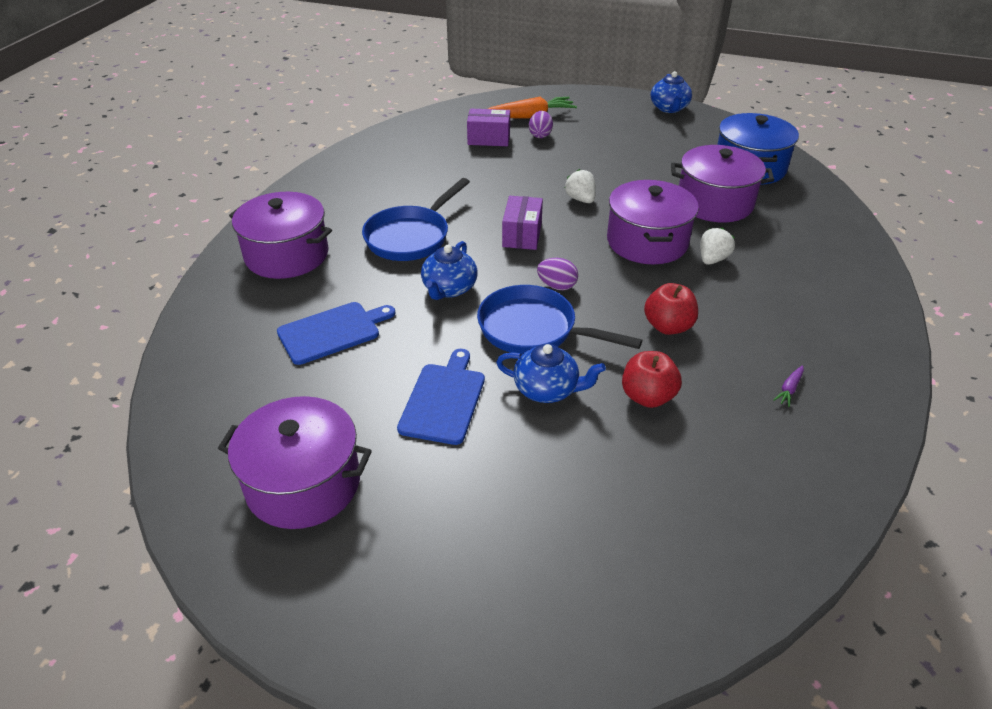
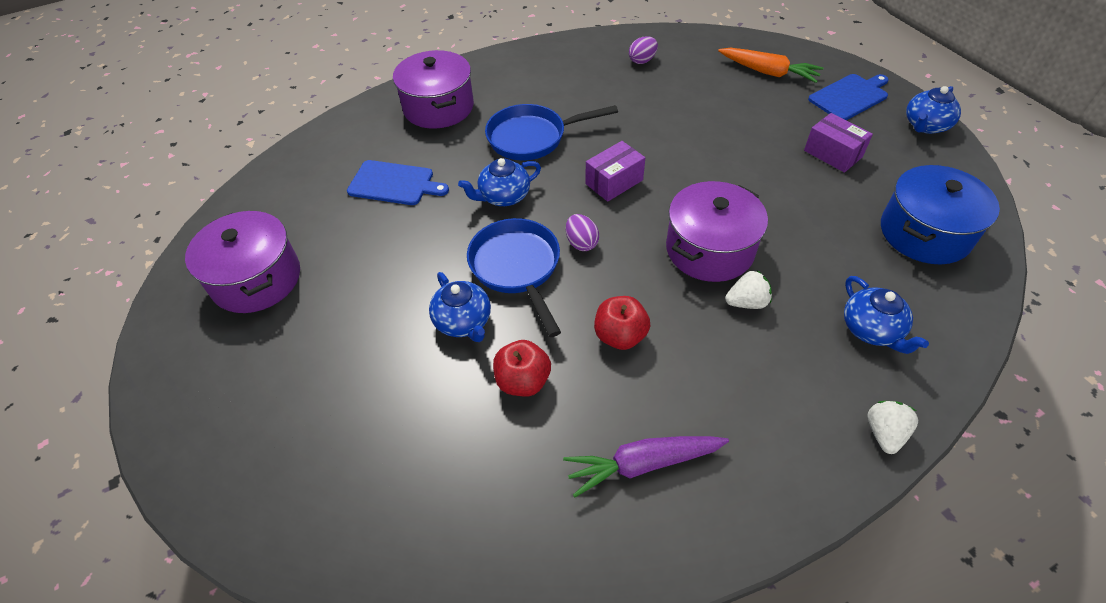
camera: 45 degrees right, 10 degrees up
blue cutting board [397,349,485,445] -> blue cutting board moved to [808,74,889,120]
purple box [467,109,510,146] -> purple box moved to [804,113,873,173]
purple egg [529,111,553,138] -> purple egg moved to [629,36,658,64]
white strawberry [565,169,596,203] -> white strawberry moved to [868,401,918,454]
purple pot [671,145,774,222] -> none
purple carrot [773,365,804,407] -> purple carrot [563,436,729,498], size x2.34
none -> blue teapot [844,276,929,354]

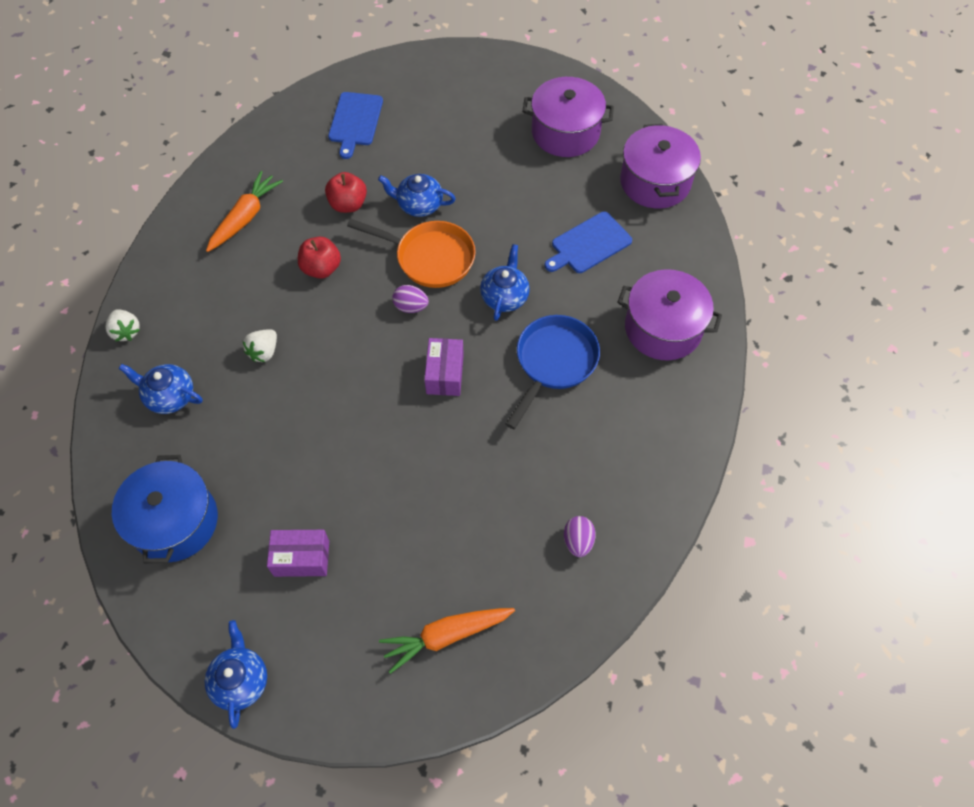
camera: 130 degrees right, 10 degrees up
blue pan [467,218,561,337] -> orange pan [347,219,476,288]
purple carrot [563,436,729,498] -> orange carrot [206,171,283,252]
purple pot [666,181,768,282] -> purple pot moved to [620,124,701,209]
blue cutting board [808,74,889,120] -> blue cutting board moved to [328,92,383,159]

